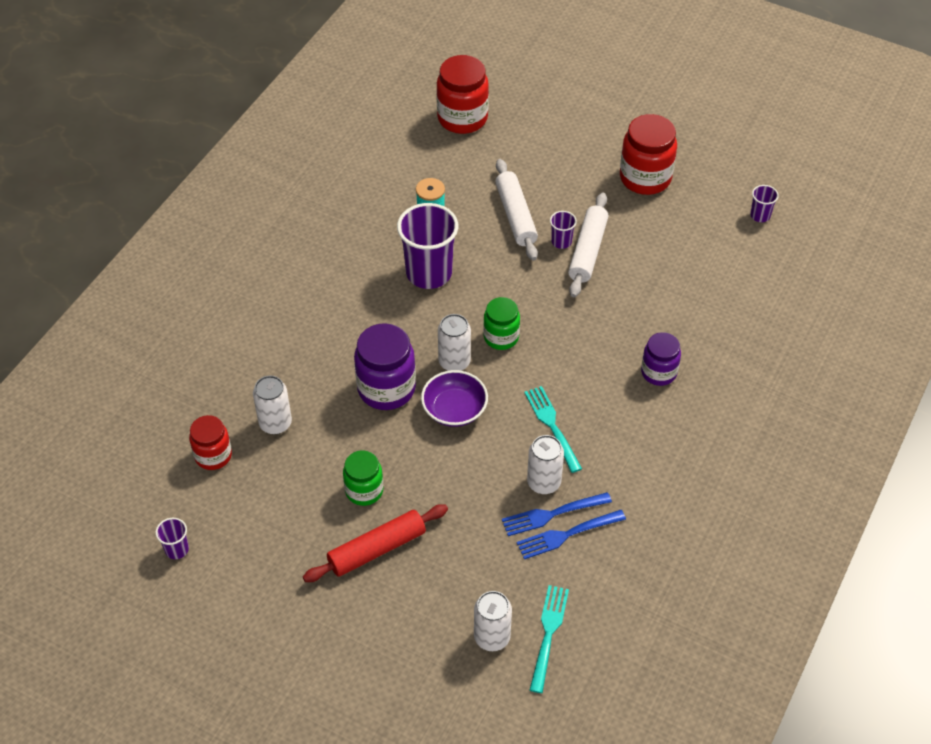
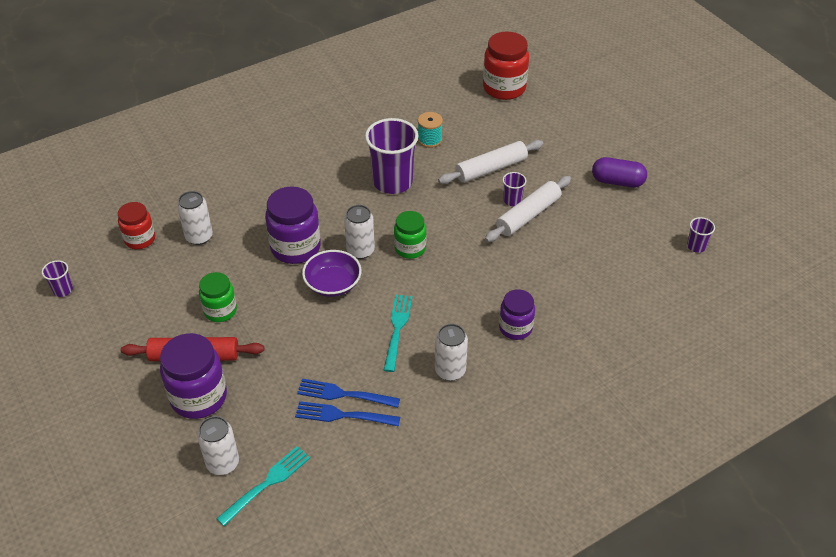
camera: 30 degrees right, 5 degrees down
white rolling pin [495,159,538,261] -> white rolling pin turned 45 degrees clockwise [438,140,543,184]
white can [527,435,564,494] -> white can moved to [435,324,468,381]
red jar [620,114,677,195] -> purple capsule [592,157,647,187]
none -> purple jar [160,333,227,419]

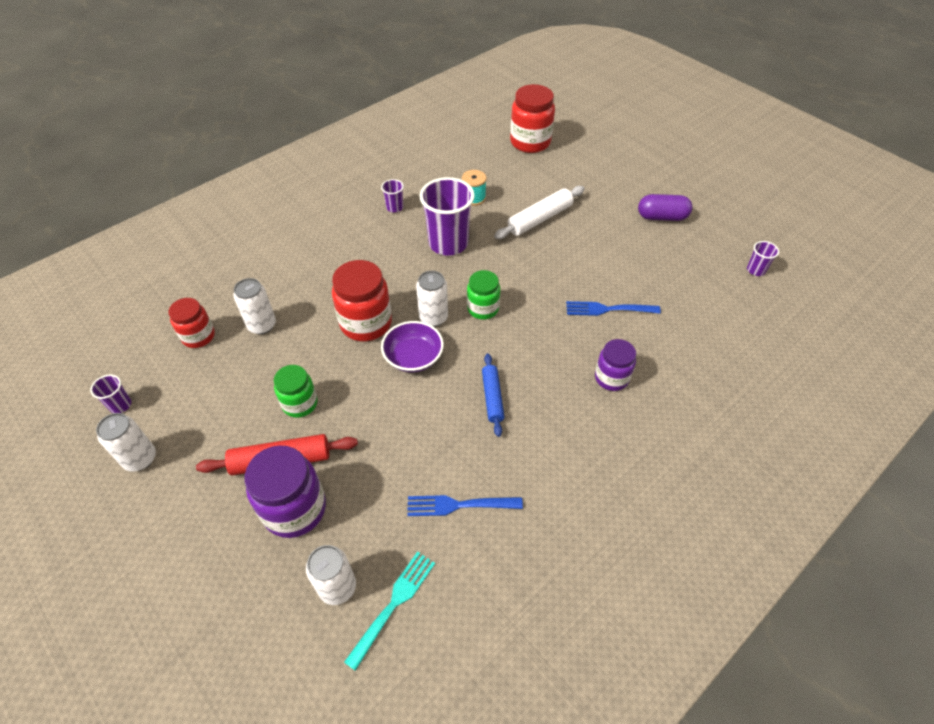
camera: 10 degrees left, 5 degrees up
purple jar [265,186,321,264] -> red jar [332,260,392,341]
blue fork [297,379,400,408] -> blue fork moved to [566,301,661,316]
turquoise fork [384,295,412,372] -> blue rolling pin [482,354,504,437]
white can [435,324,468,381] -> white can moved to [96,413,156,472]
white rolling pin [485,176,571,242] -> none
purple cup [503,172,526,206] -> purple cup moved to [381,179,404,212]

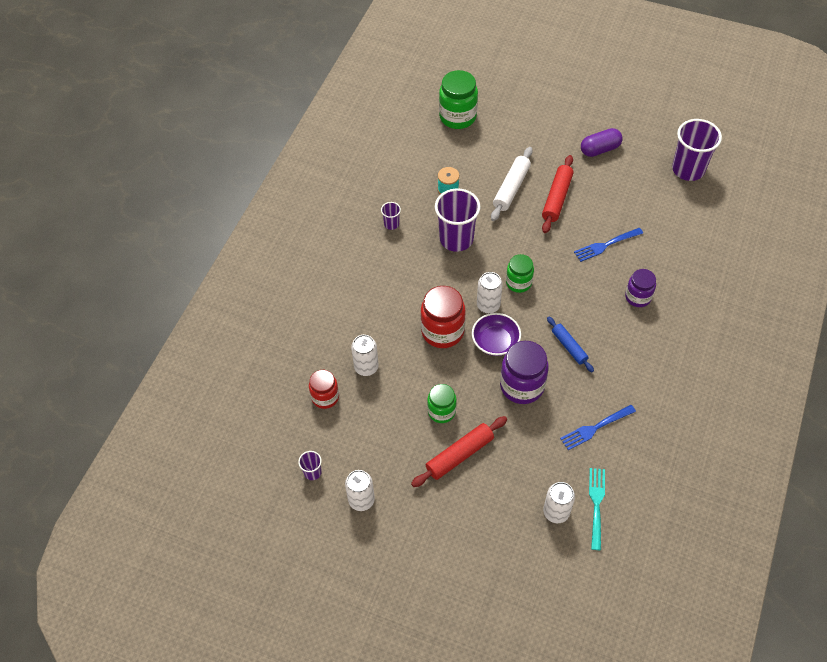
camera: 25 degrees left, 5 degrees up
purple jar [244,445,326,538] -> purple jar moved to [500,341,549,404]
red jar [510,84,555,153] -> green jar [439,70,478,129]
purple cup [747,241,779,276] -> purple cup [672,119,722,181], size x2.21
none -> red rolling pin [542,155,574,233]

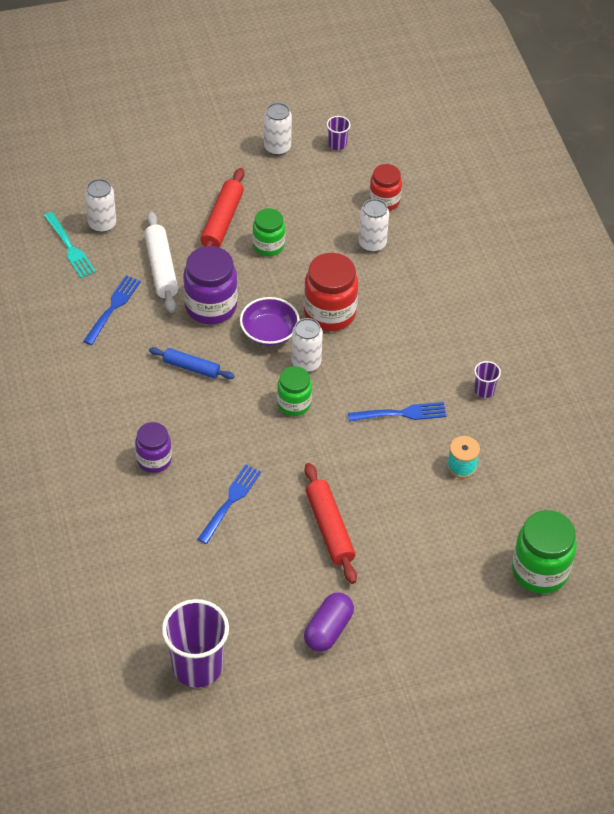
camera: 140 degrees right, 5 degrees down
purple cup [435,188,481,252] -> blue fork [348,402,446,422]
white rolling pin [491,147,533,221] -> white rolling pin moved to [144,211,178,313]

